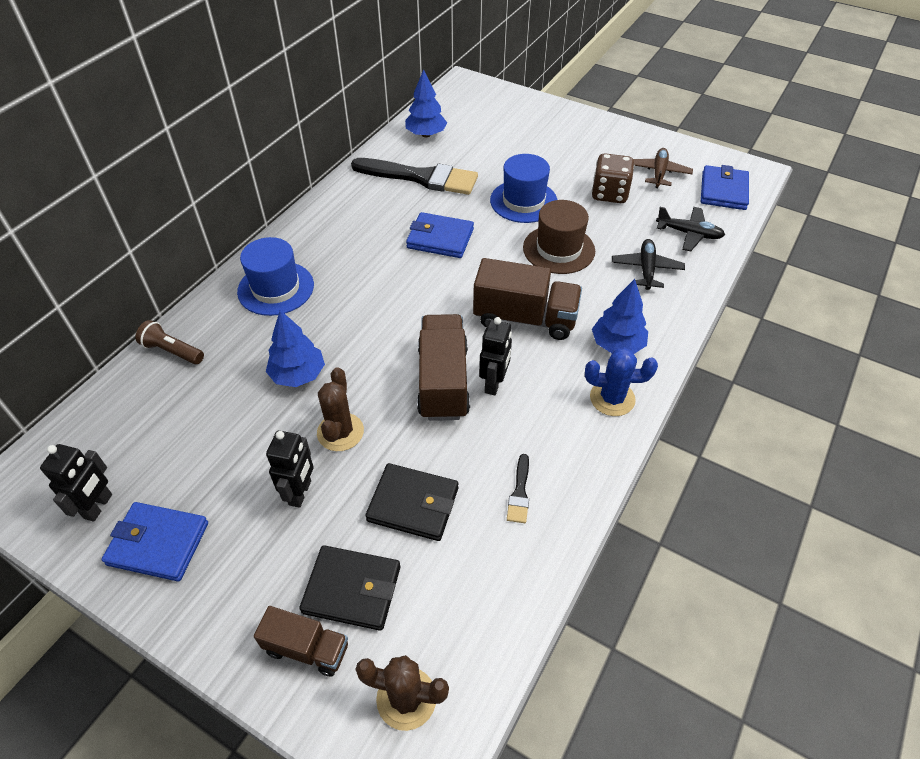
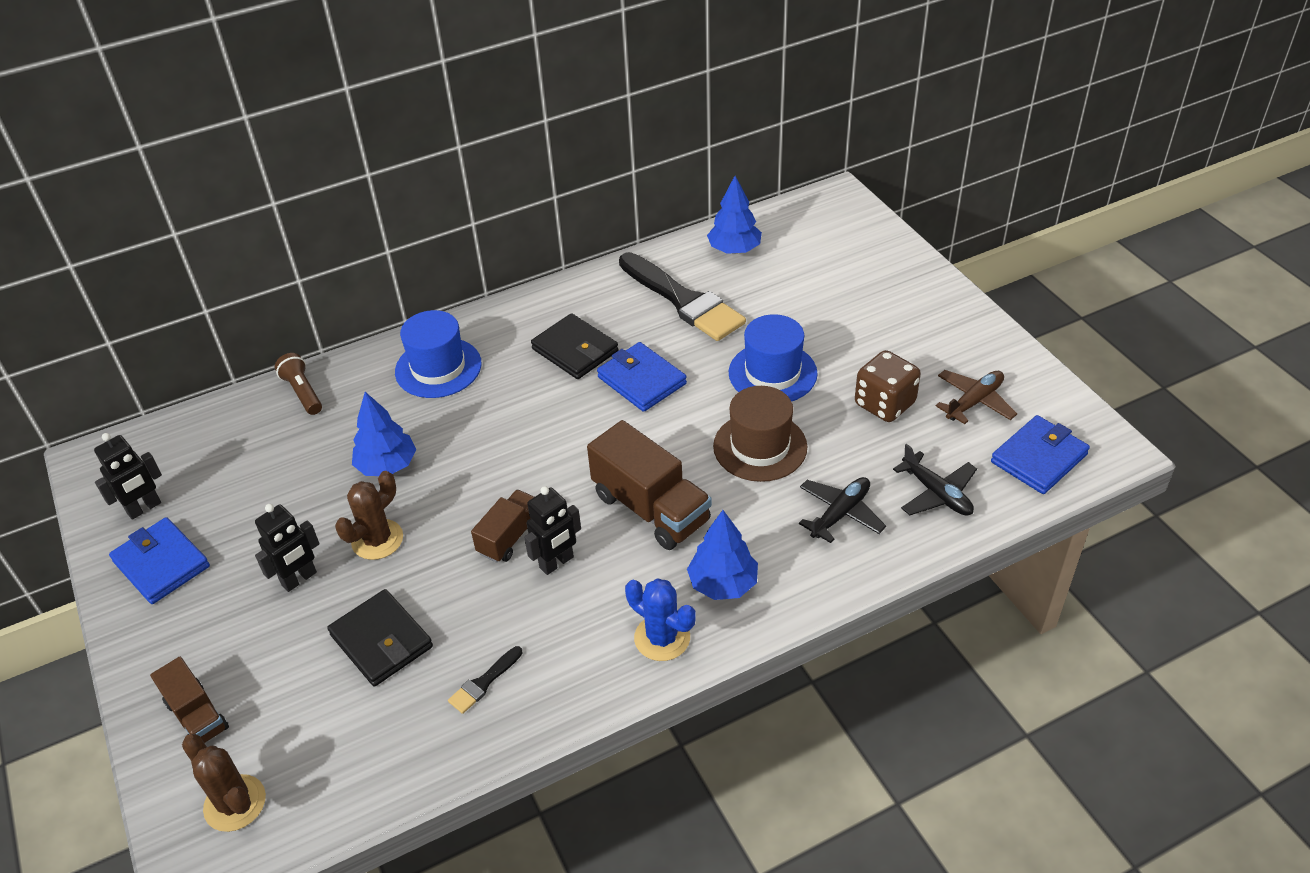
camera: 35 degrees right, 5 degrees down
black wallet [299,545,400,631] -> black wallet moved to [531,313,618,379]
brown truck [417,314,470,421] -> brown truck [471,490,534,563], size x0.59

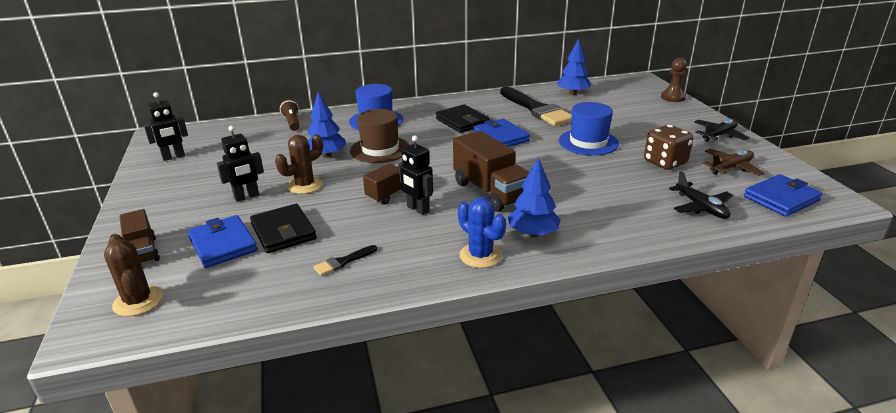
camera: 10 degrees right, 15 degrees down
blue wallet [109,517,210,604] -> blue wallet moved to [188,215,258,268]
black robot [524,486,581,575] -> black robot turned 75 degrees clockwise [398,135,433,215]
brown hat [713,386,808,482] -> brown hat moved to [350,109,409,163]
black plane [799,477,886,543] -> black plane moved to [694,119,750,142]
none -> brown pawn [661,58,687,102]

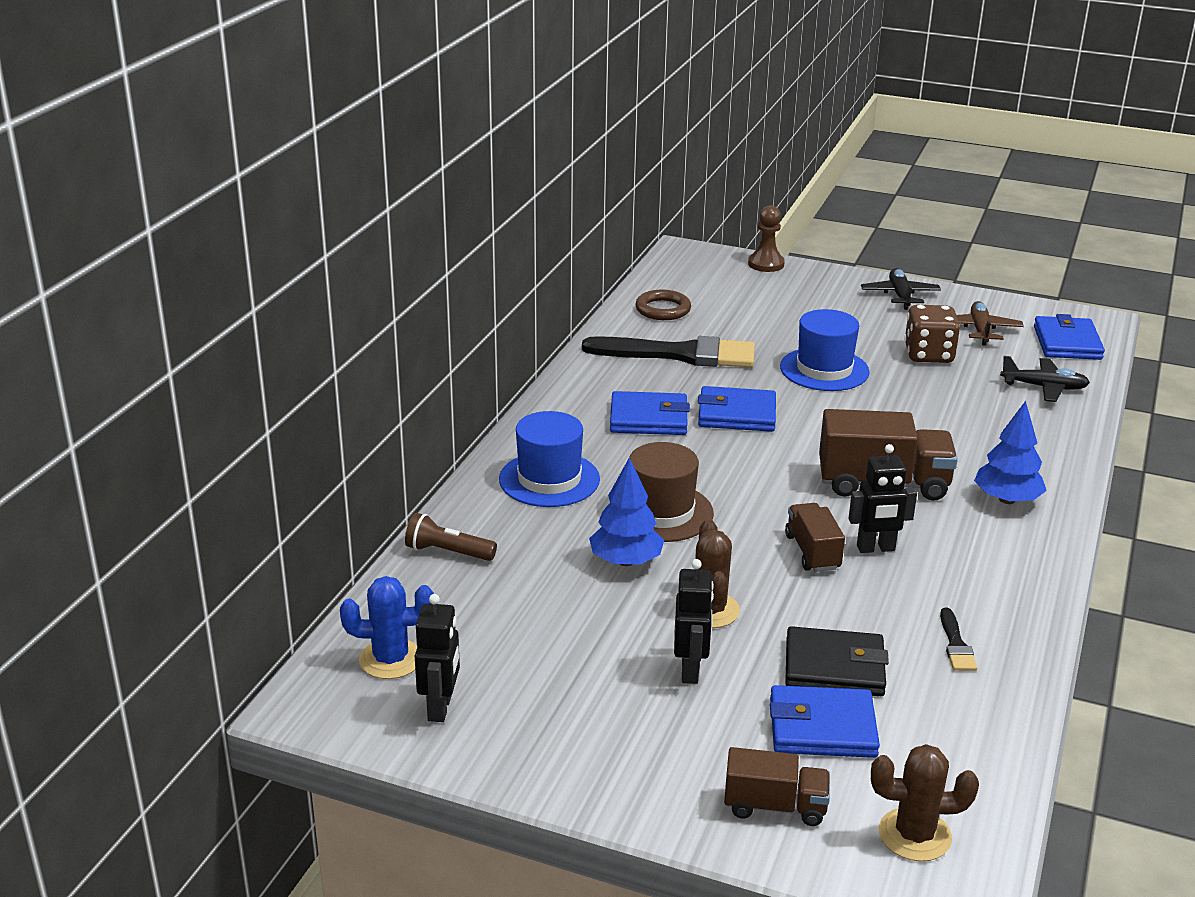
camera: 55 degrees left, 0 degrees up
black wallet [436,104,490,133] -> blue wallet [610,391,690,435]
blue cactus [458,197,506,268] -> blue cactus moved to [340,576,434,679]
blue tree [557,38,591,95] -> brown ring [635,290,691,320]

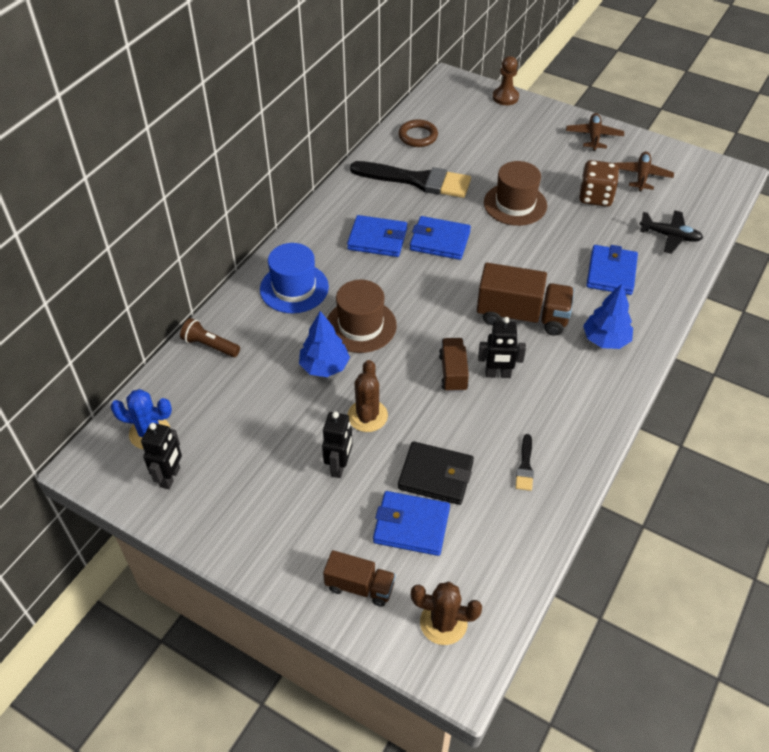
camera: 10 degrees right, 20 degrees up
blue hat [780,309,870,391] -> brown hat [484,161,547,226]
black plane [861,268,941,310] -> brown plane [566,113,624,151]
blue wallet [1034,314,1105,360] -> blue wallet moved to [586,245,638,295]

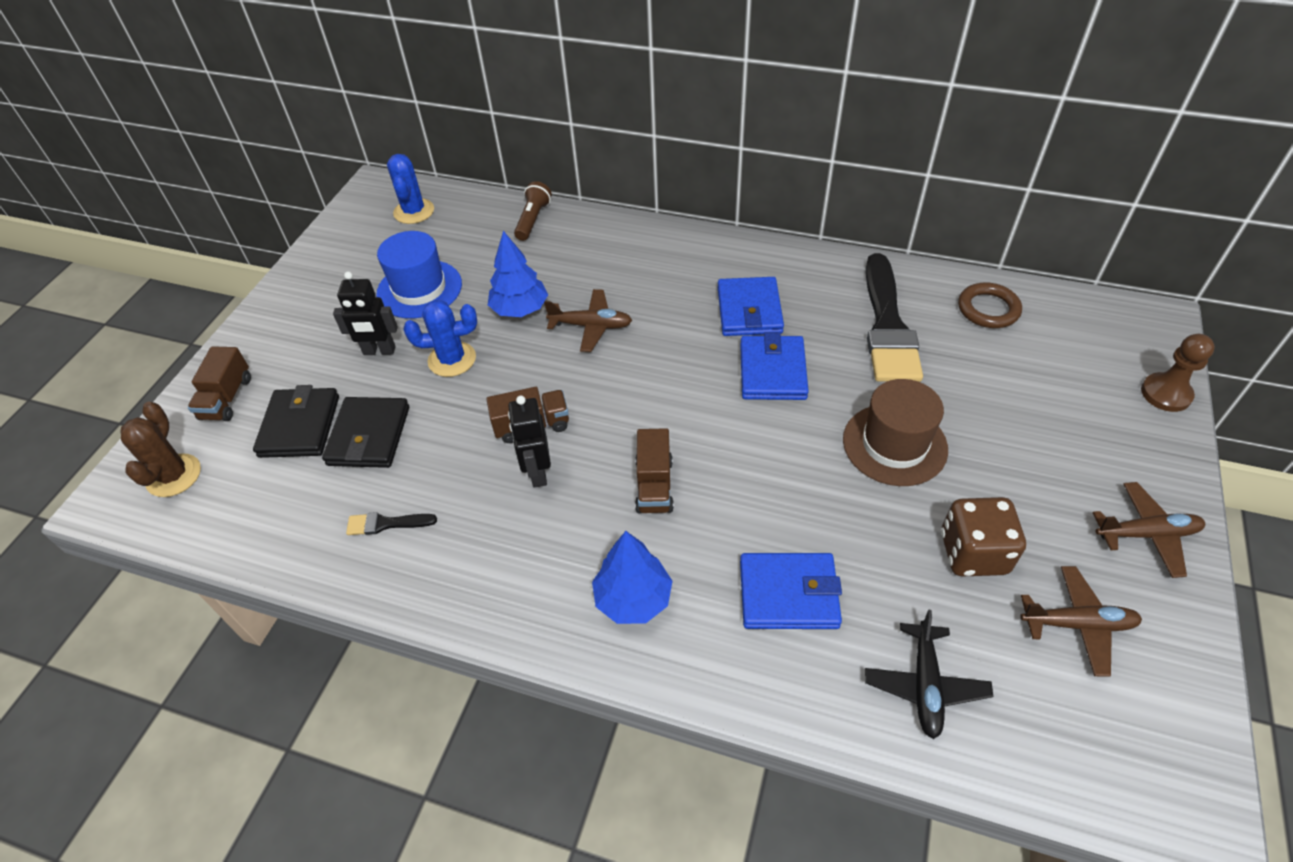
camera: 80 degrees right, 0 degrees up
black robot [141,423,182,489] -> none
blue hat [260,243,329,313] -> blue hat moved to [376,231,462,318]
brown hat [327,280,397,353] -> brown plane [544,289,632,352]
brown cactus [347,360,388,432] -> blue cactus [404,300,477,377]
blue wallet [373,491,450,556] -> black wallet [253,385,339,458]
brown truck [477,263,574,336] -> brown truck [635,428,674,513], size x0.59

